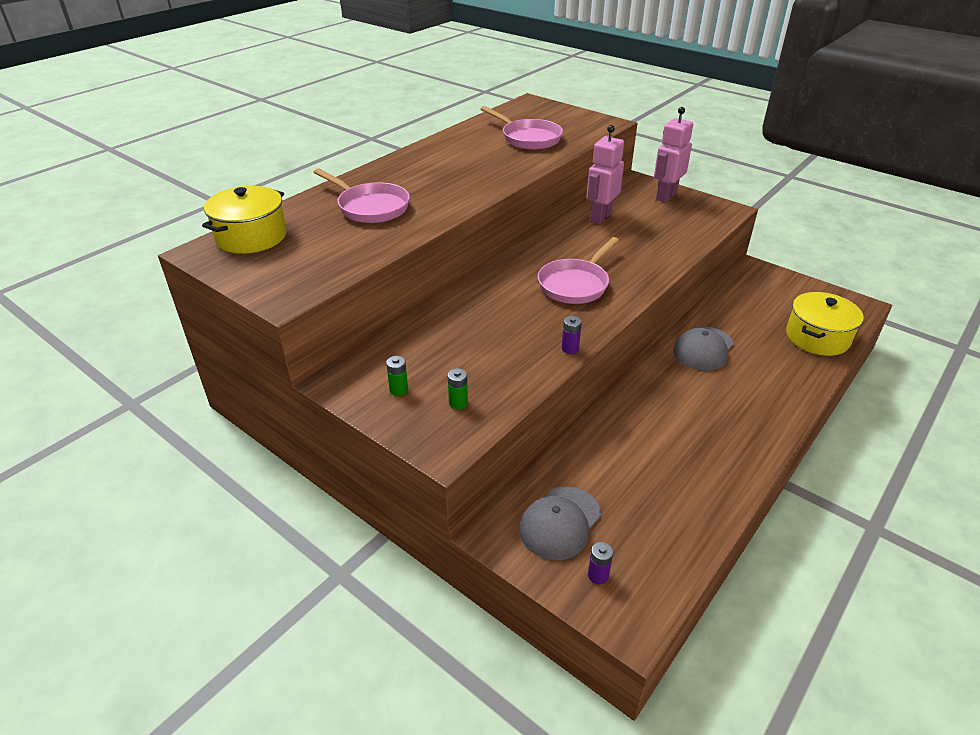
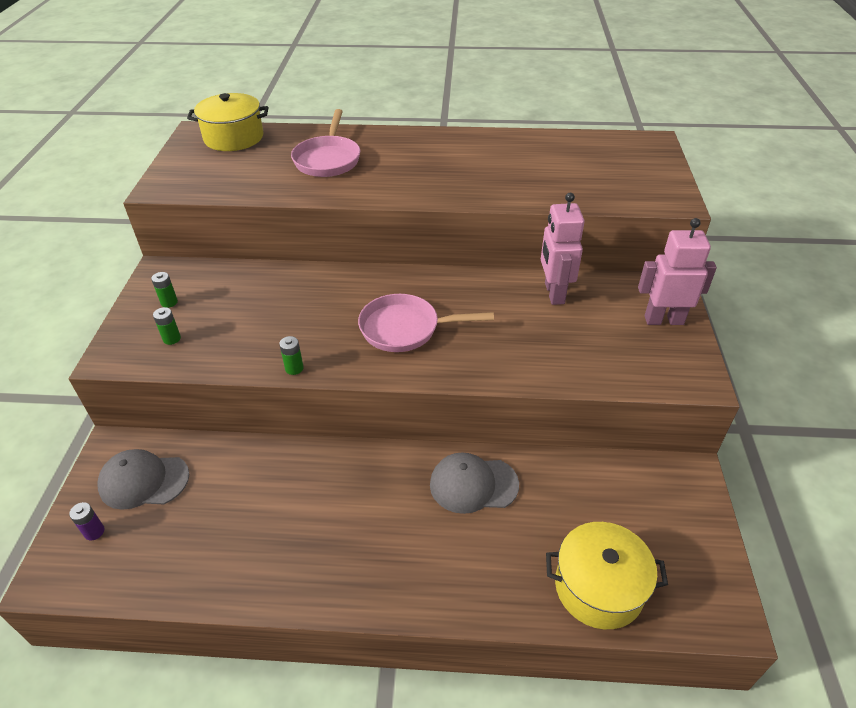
camera: 55 degrees right, 5 degrees up
pink pan [481,106,563,150] -> none
purple battery [562,316,582,354] -> green battery [279,336,304,375]
pink robot [586,125,624,224] -> pink robot turned 90 degrees counterclockwise [541,193,585,305]

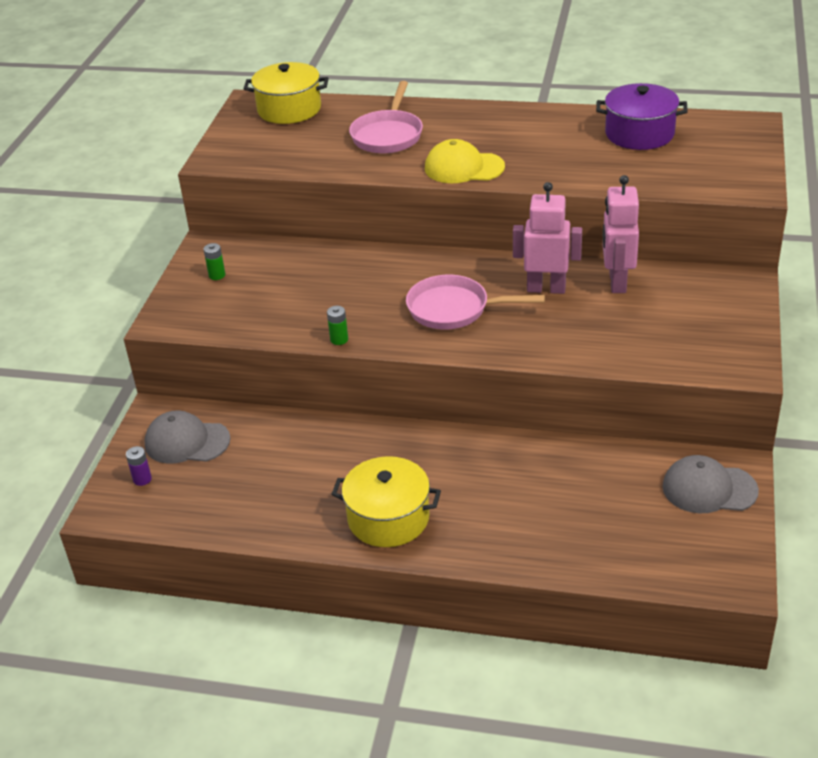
camera: 10 degrees right, 5 degrees down
green battery [153,307,181,345] -> none
grey cap [430,453,519,514] -> grey cap moved to [662,455,759,514]
yellow pot [546,522,668,629] -> yellow pot moved to [331,456,441,547]
pink robot [638,218,717,325] -> pink robot moved to [513,182,582,294]
none -> yellow cap [425,139,505,183]
none -> purple pot [596,83,688,150]

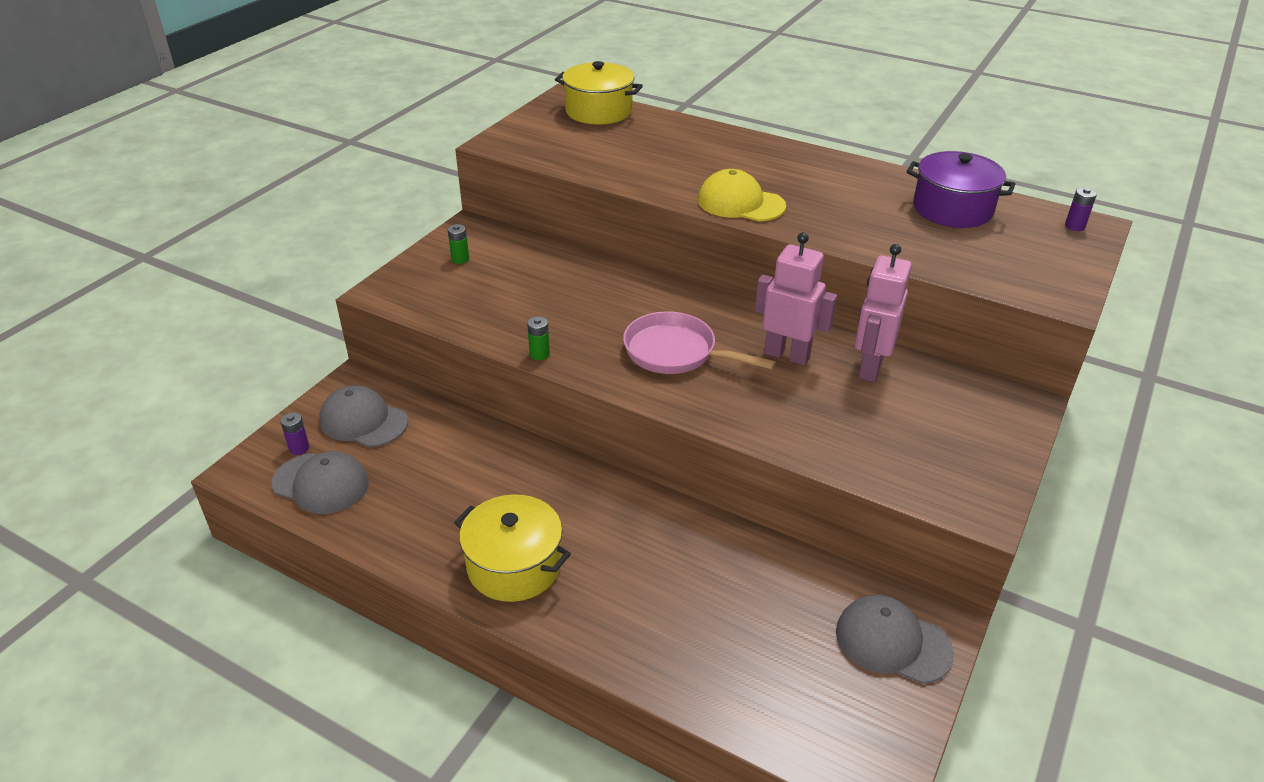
camera: 15 degrees right, 0 degrees up
pink pan [349,81,423,153] -> none
none -> grey cap [272,451,369,514]
none -> purple battery [1065,188,1097,231]

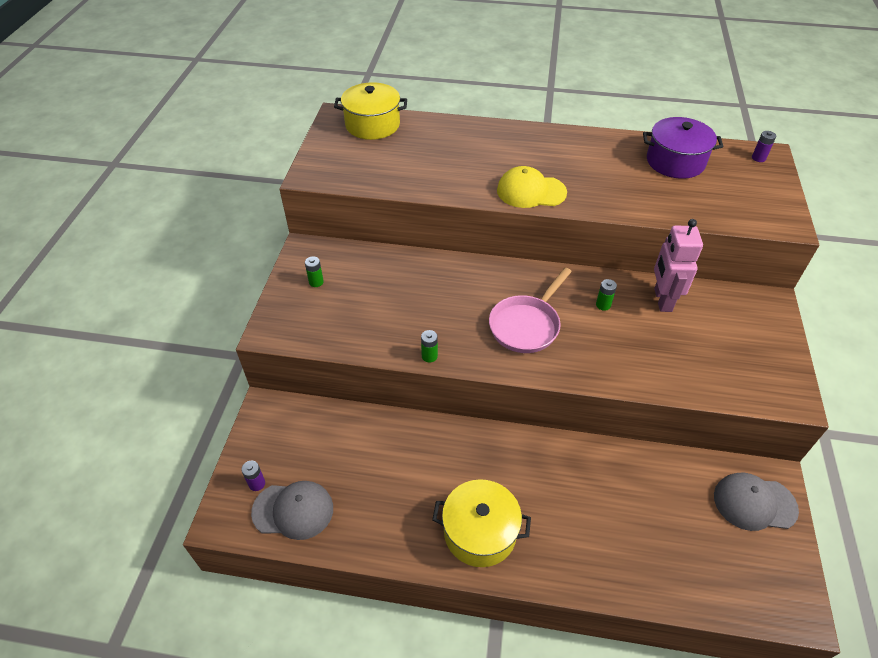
camera: 20 degrees left, 10 degrees up
grey cap [319,385,408,447] -> none
pink pan [623,311,776,374] -> pink pan turned 60 degrees counterclockwise [489,268,572,353]
pink robot [755,232,837,365] -> green battery [596,279,617,311]

